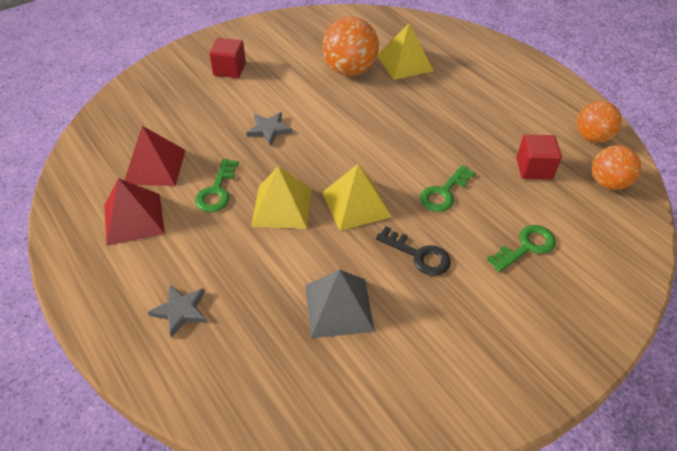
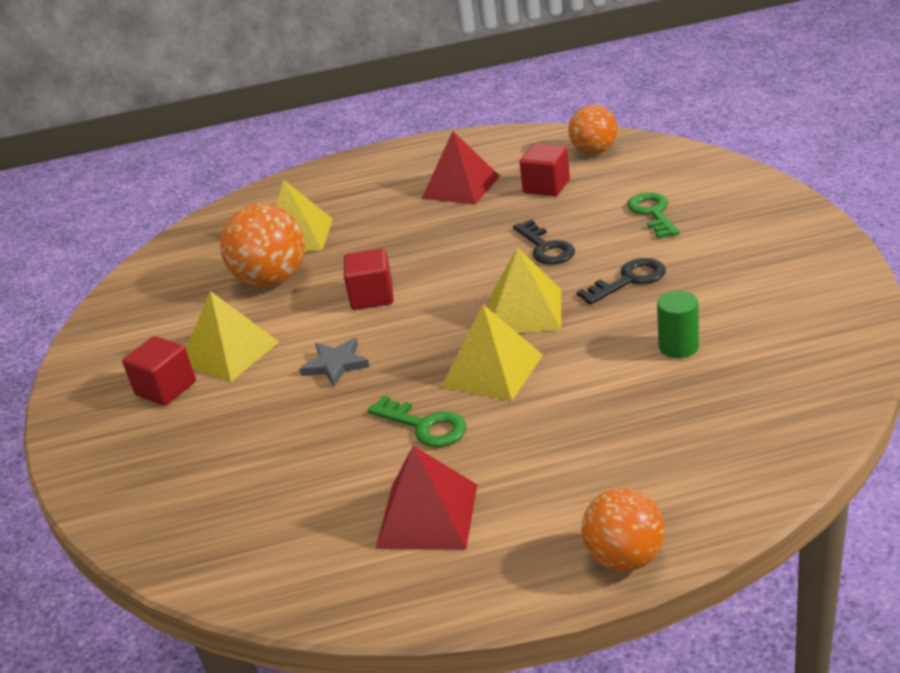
camera: 60 degrees left, 15 degrees down
red pyramid [124,126,186,186] -> red pyramid moved to [422,131,500,205]
grey star [148,284,207,338] -> none
grey pyramid [305,269,375,338] -> green cylinder [657,291,699,358]
green key [420,165,476,212] -> black key [513,219,575,265]
orange ball [577,101,622,143] -> orange ball moved to [582,488,664,572]
none -> yellow pyramid [186,291,279,382]
none -> red cube [344,248,393,310]

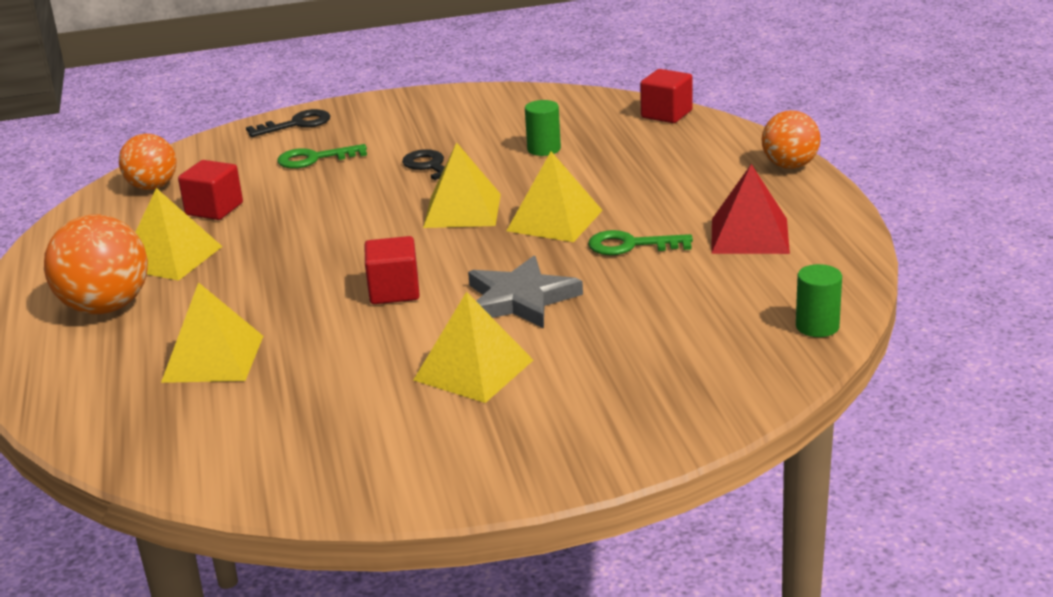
camera: 95 degrees left, 5 degrees down
red cube [122,336,196,406] -> red cube moved to [640,69,693,123]
orange ball [220,204,305,287] -> orange ball moved to [44,215,148,314]
grey star [299,338,370,387] -> grey star [468,256,583,328], size x1.59
green key [368,396,466,447] -> green key turned 120 degrees counterclockwise [588,230,693,255]
red pyramid [422,131,500,205] -> yellow pyramid [135,188,223,281]
black key [513,219,575,265] -> black key moved to [246,109,330,137]
none -> green cylinder [796,264,842,337]

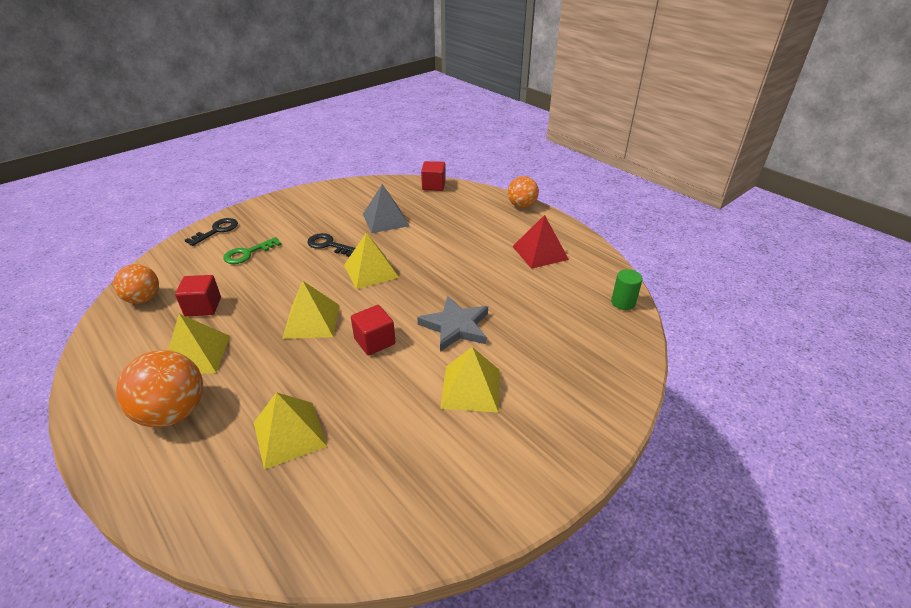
camera: 30 degrees left, 10 degrees up
yellow pyramid [507,151,603,242] -> yellow pyramid moved to [282,281,339,339]
green cylinder [525,100,561,156] -> grey pyramid [363,184,409,233]
green key [588,230,693,255] -> none

